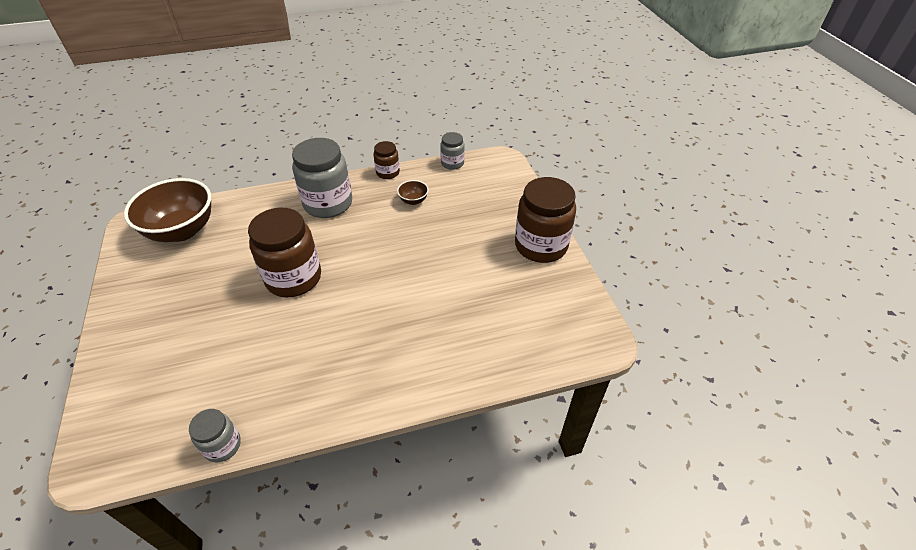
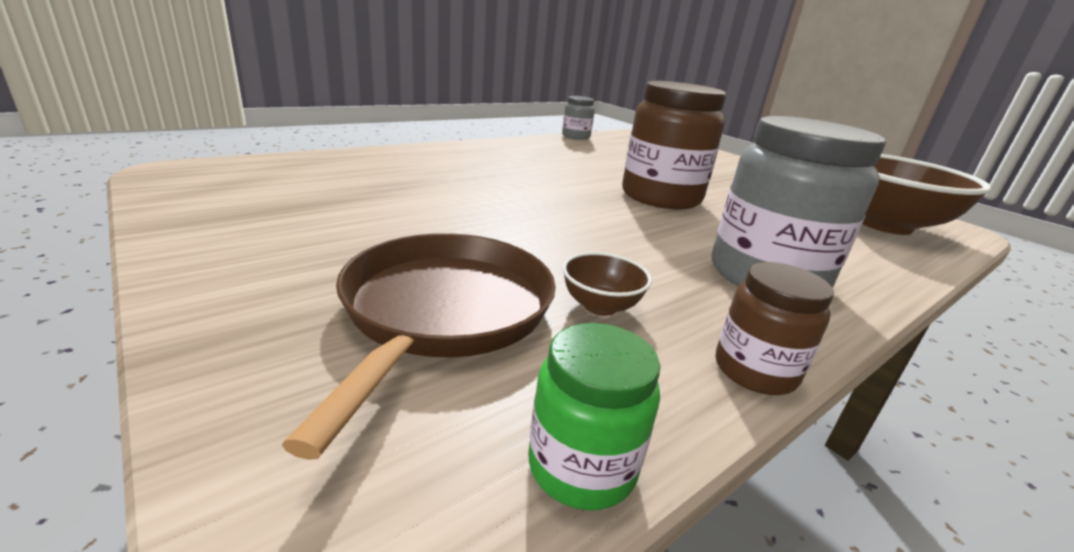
camera: 155 degrees right, 20 degrees down
grey jar [440,132,465,170] -> green jar [528,323,660,510]
brown jar [515,177,576,263] -> none
none -> brown pan [282,233,556,460]

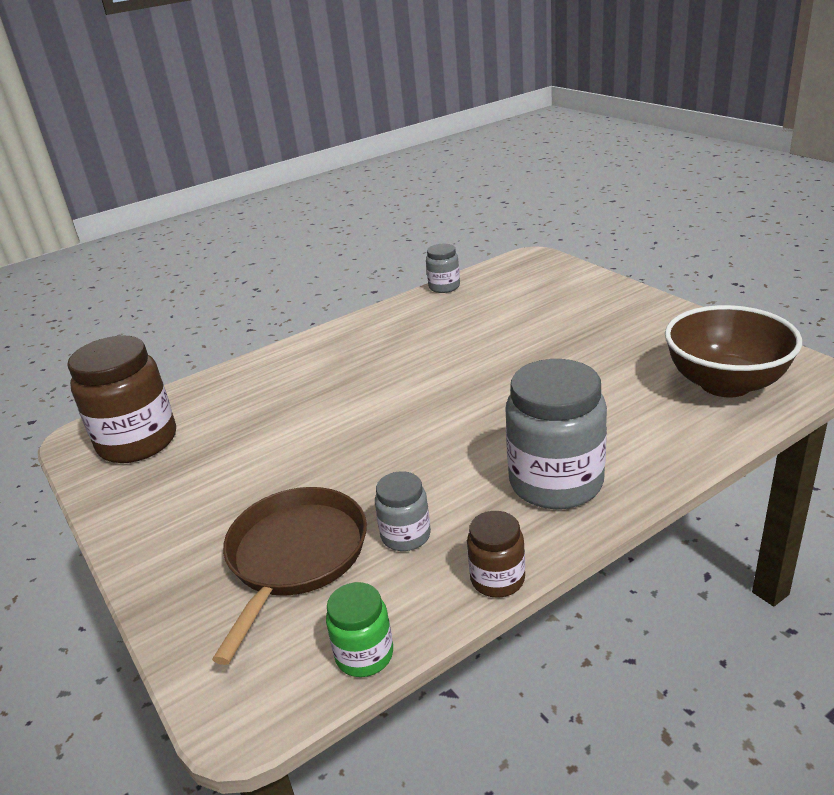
camera: 10 degrees right, 5 degrees up
brown bowl [562,252,652,316] -> grey jar [375,471,431,551]
brown jar [622,81,727,209] -> brown jar moved to [67,335,176,463]

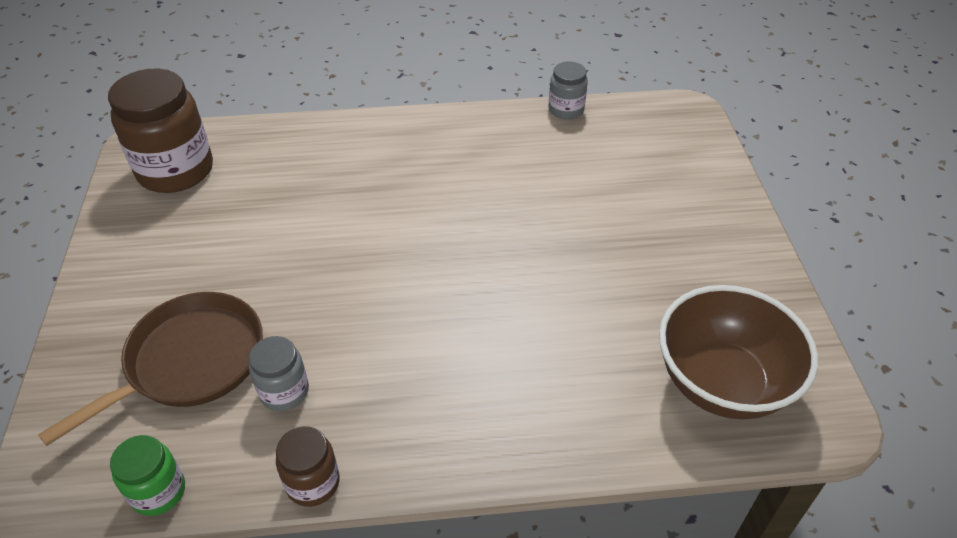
camera: 25 degrees right, 15 degrees up
grey jar [505,359,607,509] -> none

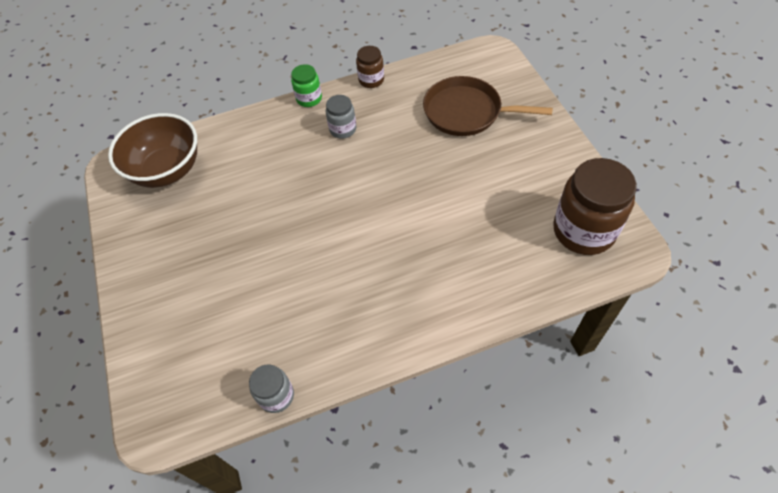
camera: 170 degrees right, 10 degrees up
brown pan [38,292,263,446] -> brown pan turned 75 degrees clockwise [423,76,553,136]
green jar [110,435,185,516] -> green jar moved to [291,64,322,107]
grey jar [249,336,309,411] -> grey jar moved to [326,95,356,139]

